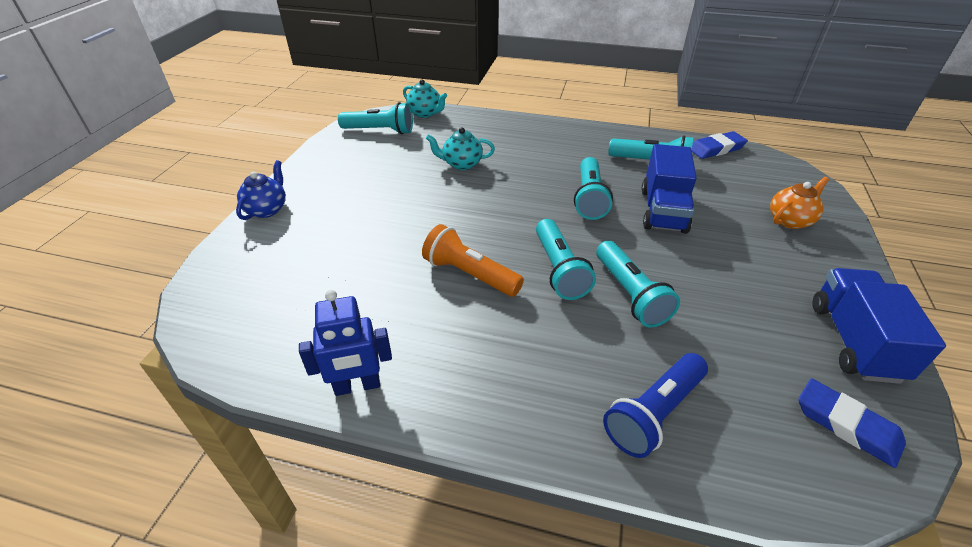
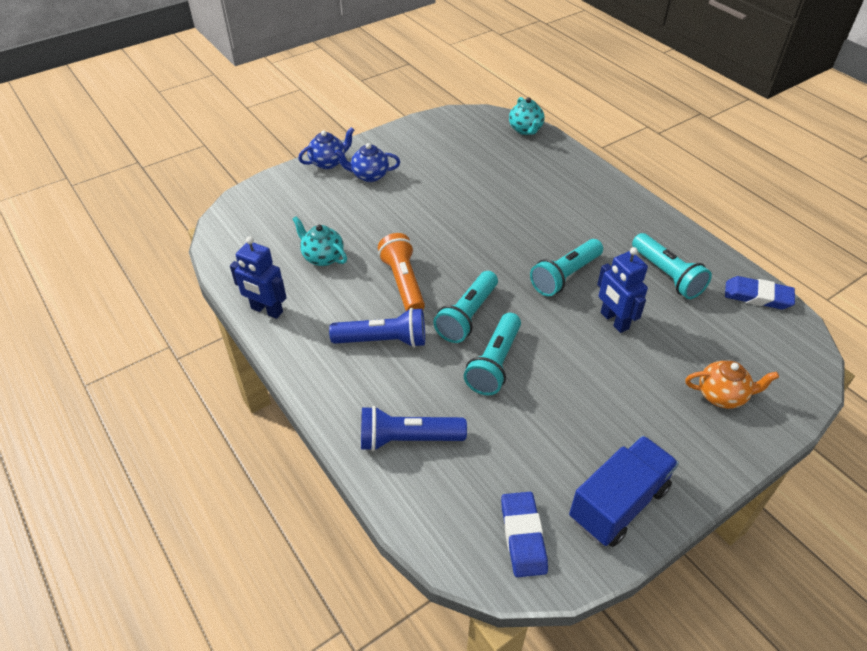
camera: 40 degrees right, 5 degrees up
turquoise flashlight [338,102,413,134] -> none
turquoise teapot [426,127,495,170] -> turquoise teapot moved to [292,216,347,266]
blue truck [641,144,697,234] -> blue robot [597,247,648,333]
none -> blue flashlight [329,308,425,348]
none -> blue teapot [335,143,400,182]

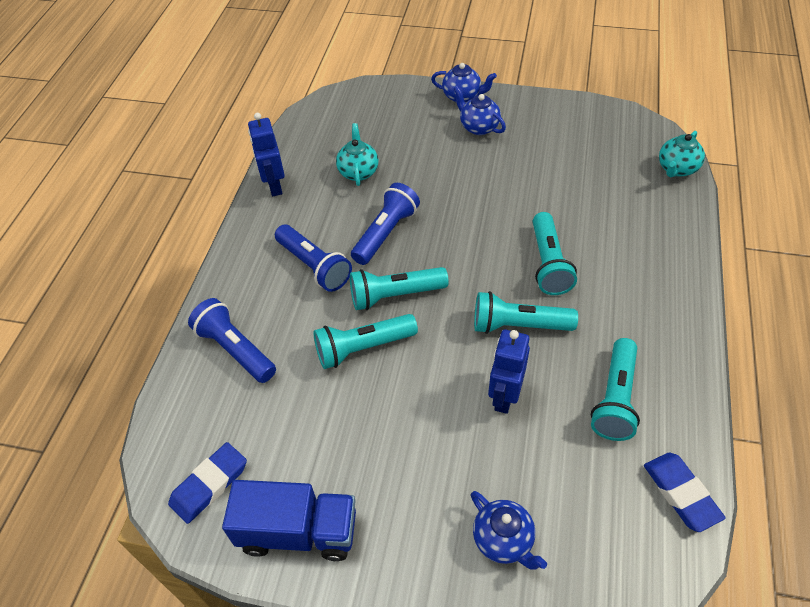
camera: 50 degrees right, 5 degrees up
orange flashlight [378,233,425,311] -> blue flashlight [351,183,420,265]
orange teapot [685,361,779,409] -> blue teapot [471,491,547,570]
none -> turquoise flashlight [533,212,577,295]

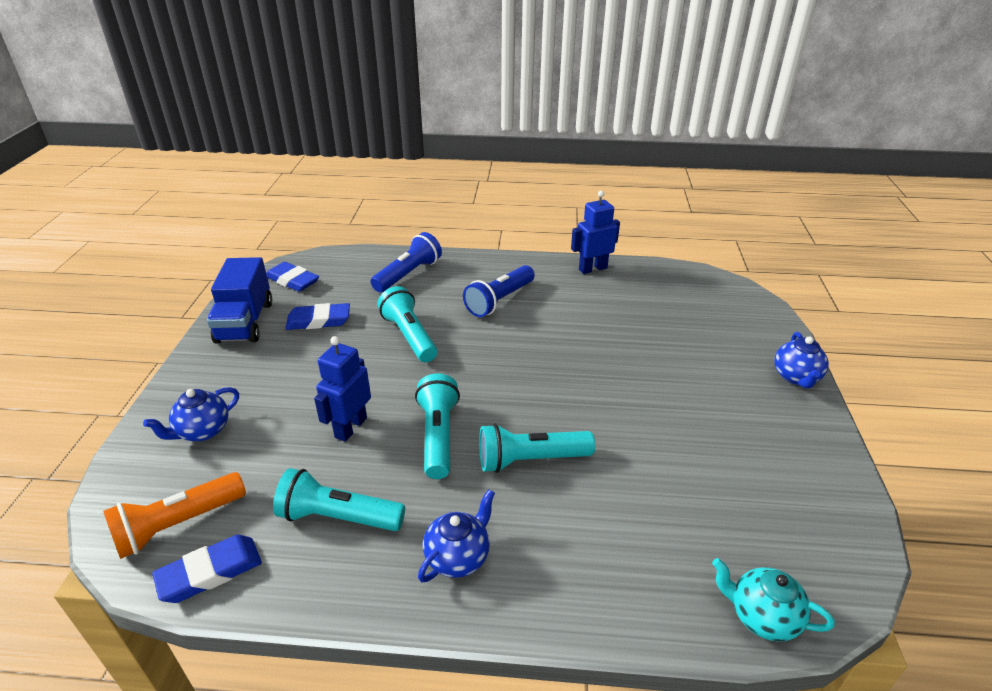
camera: 80 degrees right, 15 degrees down
turquoise teapot [336,123,379,186] -> none
turquoise flashlight [350,267,449,310] -> none
blue flashlight [351,183,420,265] -> none
blue teapot [454,86,506,135] -> blue teapot moved to [418,489,495,582]
blue robot [488,330,530,414] -> blue robot turned 75 degrees counterclockwise [314,336,371,442]
none -> orange flashlight [103,472,246,559]
none -> blue eraser [285,303,350,330]

